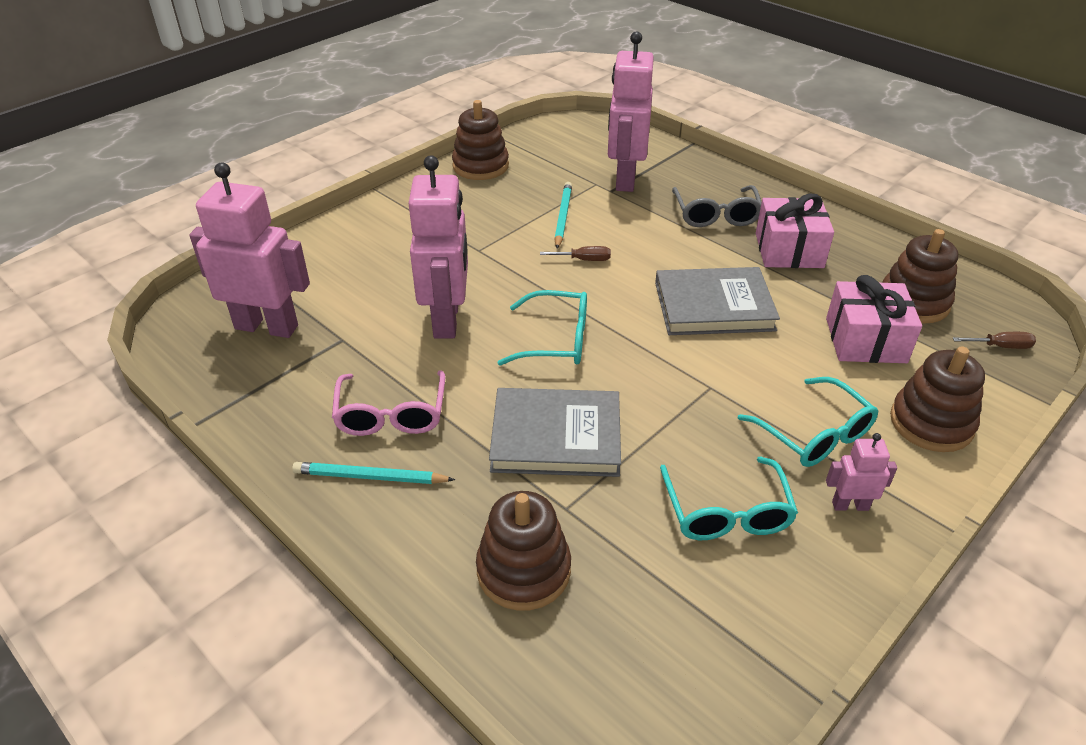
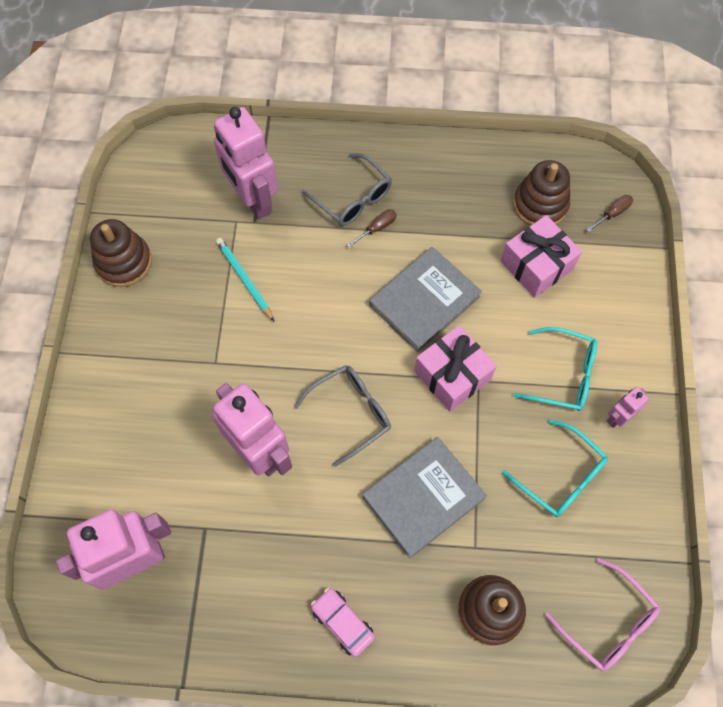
camera: 40 degrees left, 25 degrees up
turquoise pencil [292,462,455,484] -> pink car [311,588,375,657]
pink glasses [332,370,445,436] -> pink glasses moved to [545,558,660,671]
turquoise glasses [497,290,587,366] -> grey glasses [294,365,391,467]
brown screwdriver [540,246,611,261] -> brown screwdriver moved to [347,209,397,248]
pink gift [756,194,834,268] -> pink gift moved to [414,325,497,412]
brown stacking toy [890,347,985,452] -> none

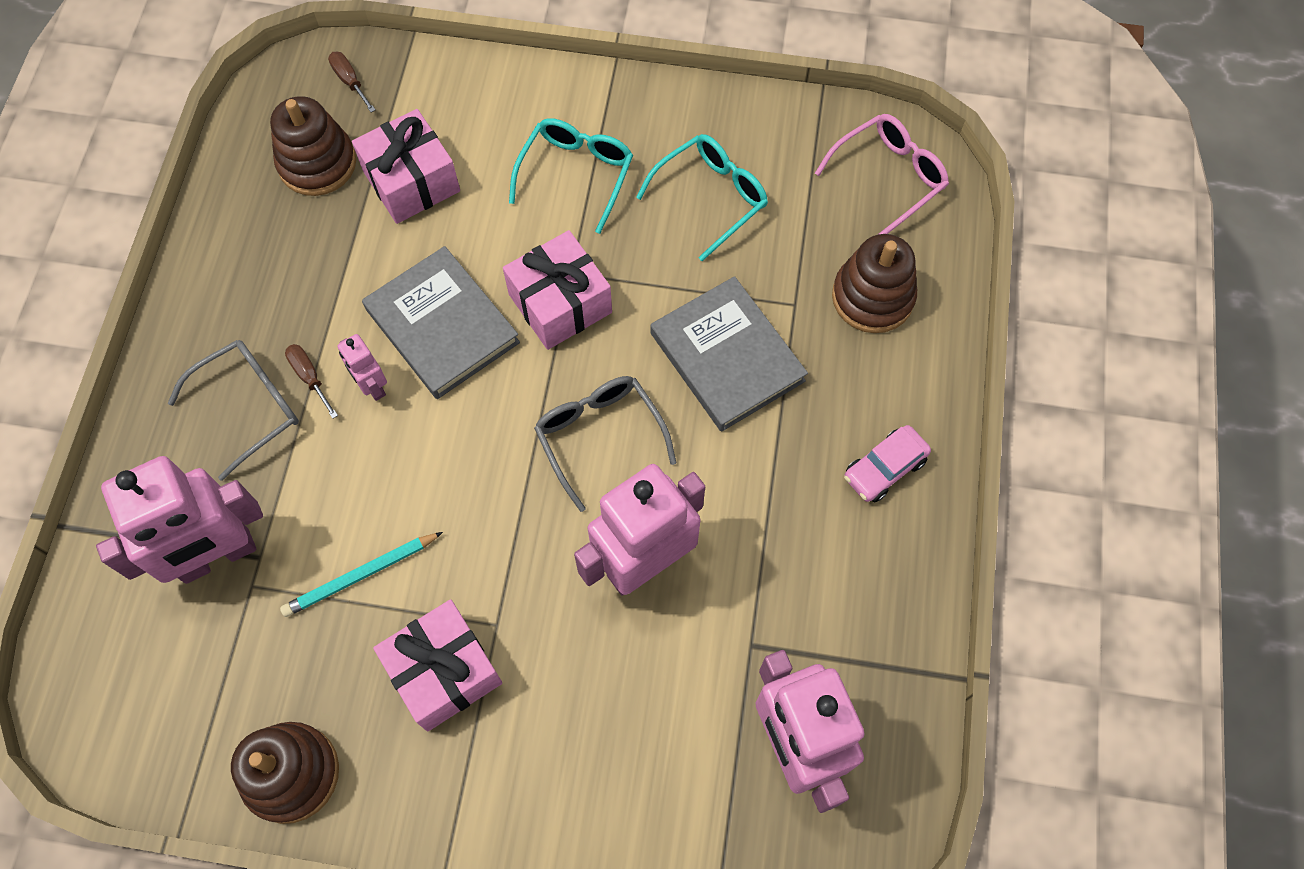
camera: 85 degrees left, 0 degrees up
pink robot [607,387,649,428] -> pink robot moved to [337,334,387,401]
none -> pink gift [373,599,502,732]

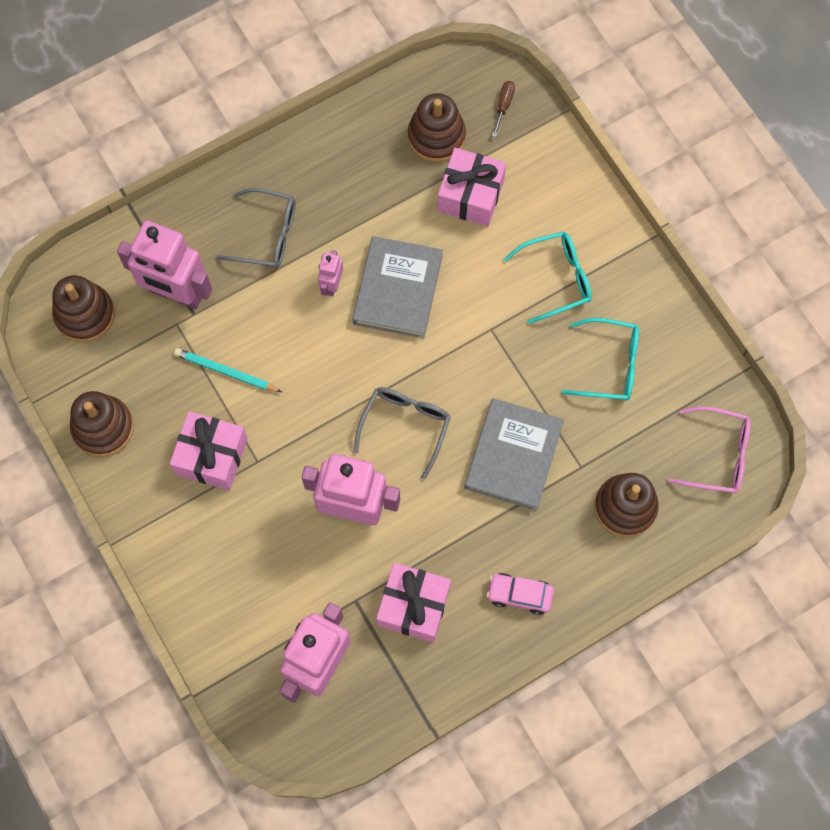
camera: 50 degrees right, 5 degrees up
brown screwdriver [285,344,338,419] -> none
pink gift [503,230,612,350] -> pink gift moved to [376,563,451,642]
none -> brown stacking toy [52,275,115,343]

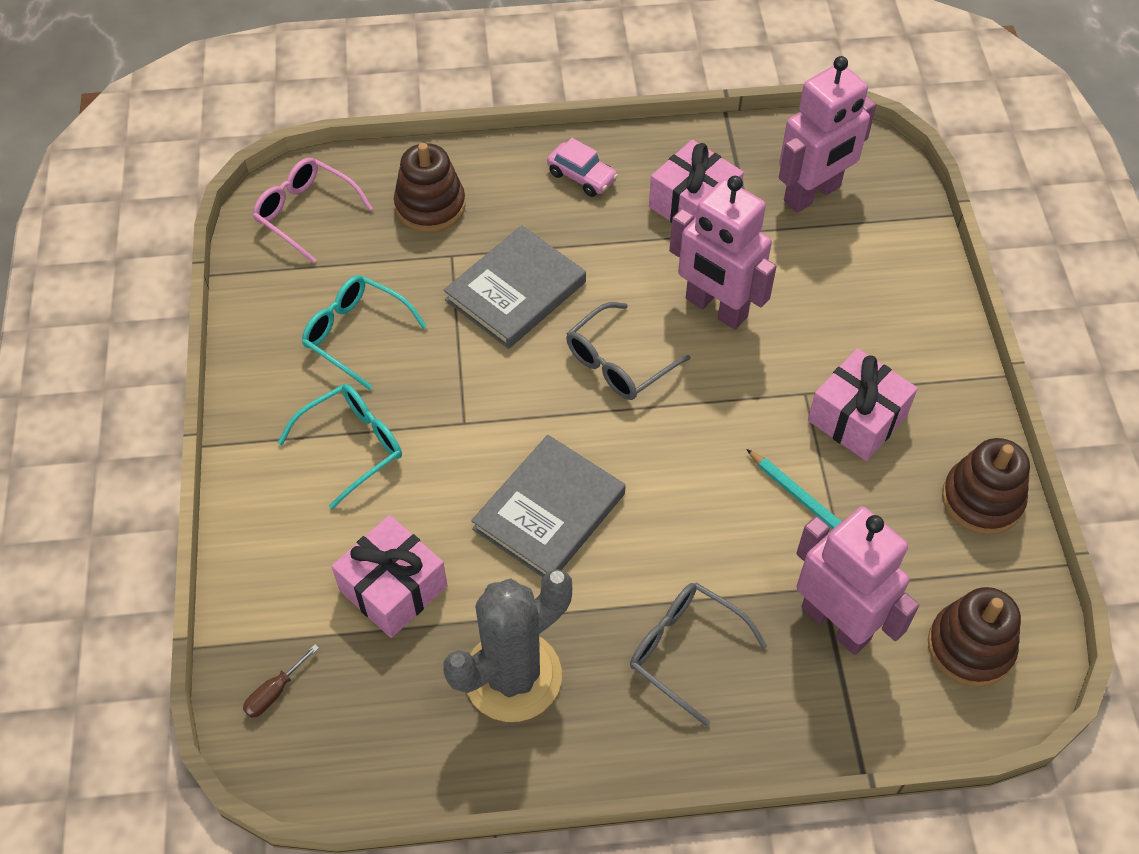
camera: 155 degrees left, 15 degrees down
pink robot [318,250,343,296] -> none
brown stacking toy [408,93,466,162] -> none
turquoise glasses [504,231,592,324] -> turquoise glasses turned 135 degrees clockwise [278,384,402,509]
none -> grey cactus [444,569,572,722]

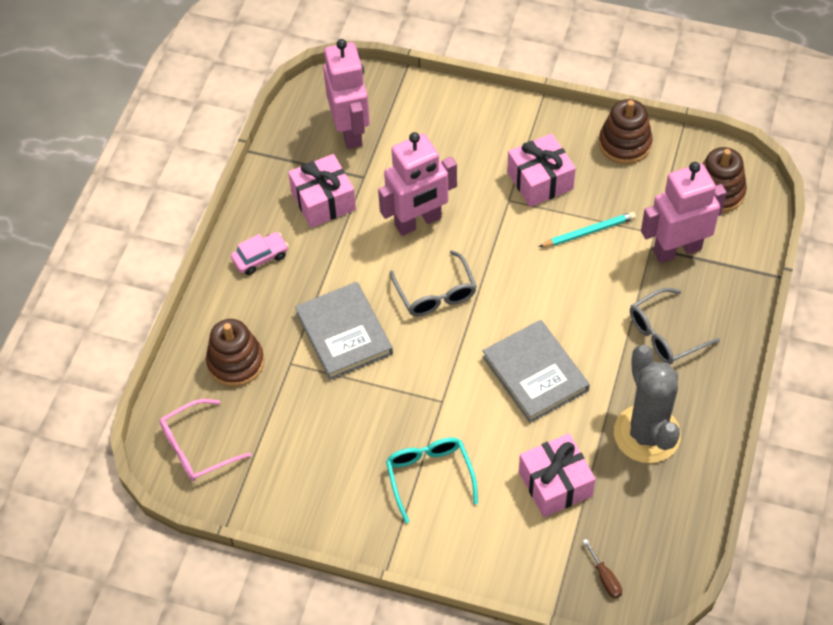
camera: 65 degrees left, 0 degrees up
turquoise glasses [302,275,427,390] -> none

